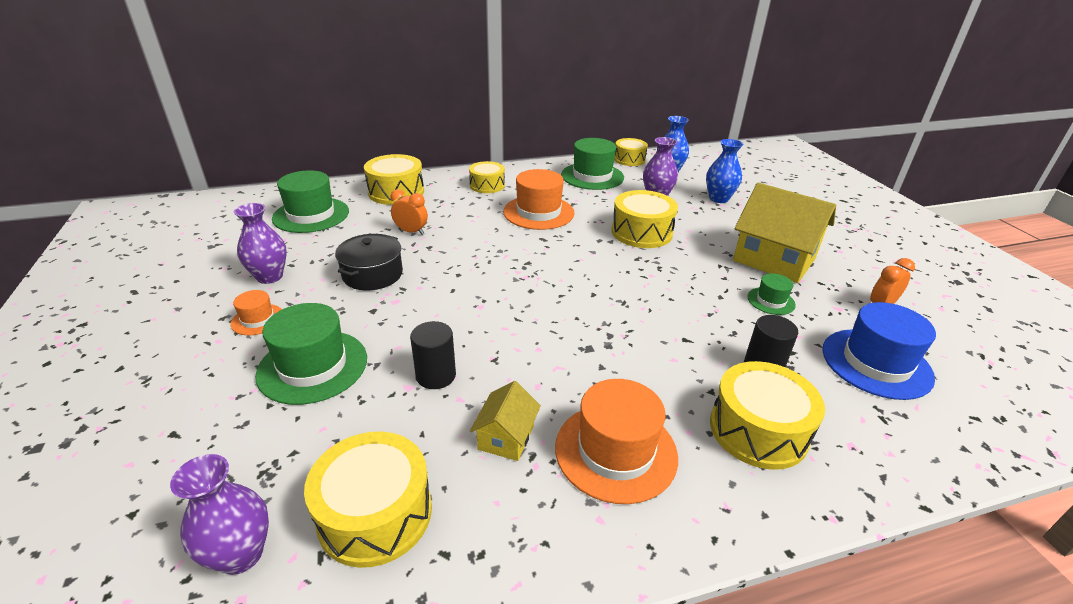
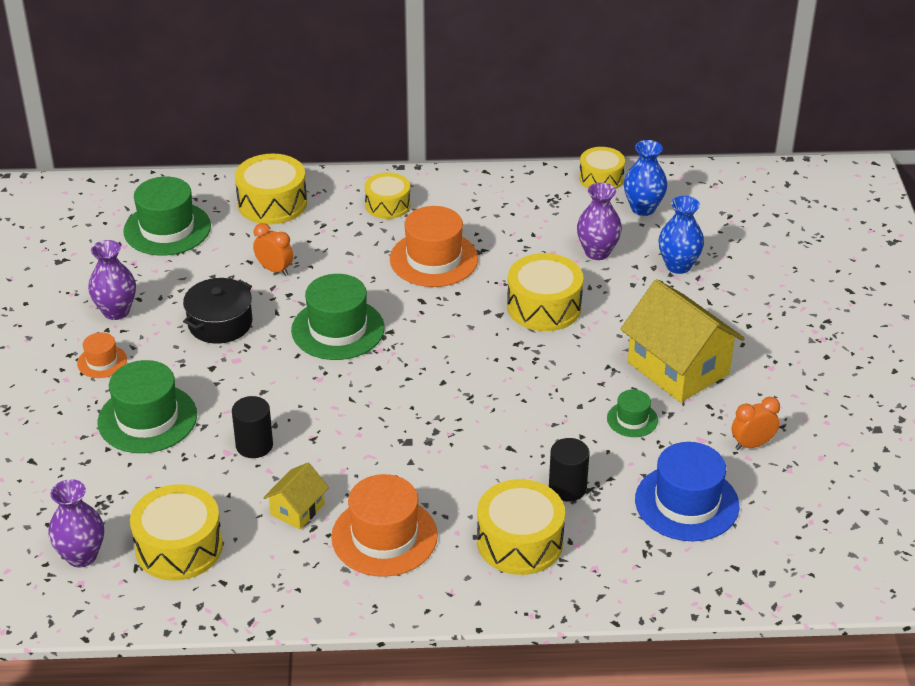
camera: 15 degrees right, 5 degrees up
green hat [561,138,624,190] -> green hat moved to [291,274,385,360]

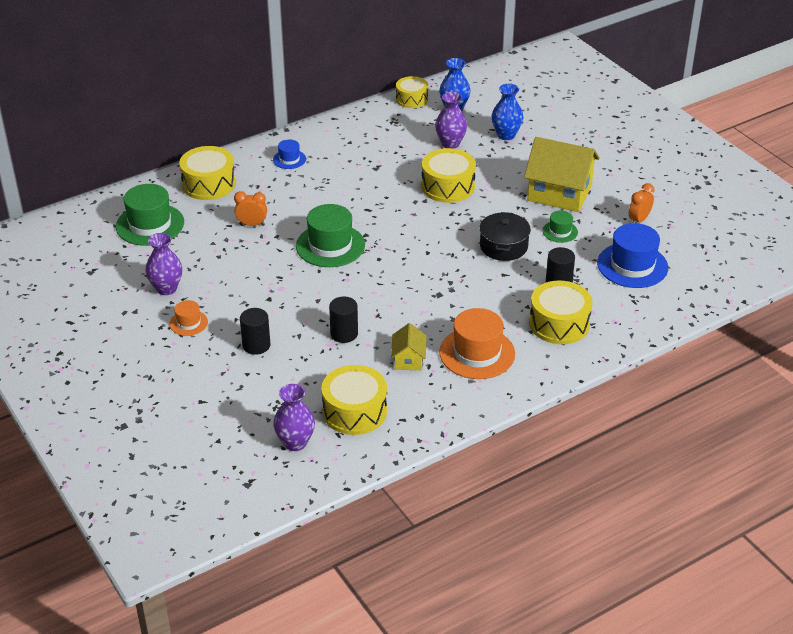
camera: 30 degrees left, 0 degrees up
green hat [98,360,197,453] -> black cylinder [240,308,270,355]
black pot [183,278,252,344] -> black pot moved to [480,212,531,261]
yellow drum [365,173,411,219] -> blue hat [273,140,306,169]
orange hat [390,206,478,287] -> none

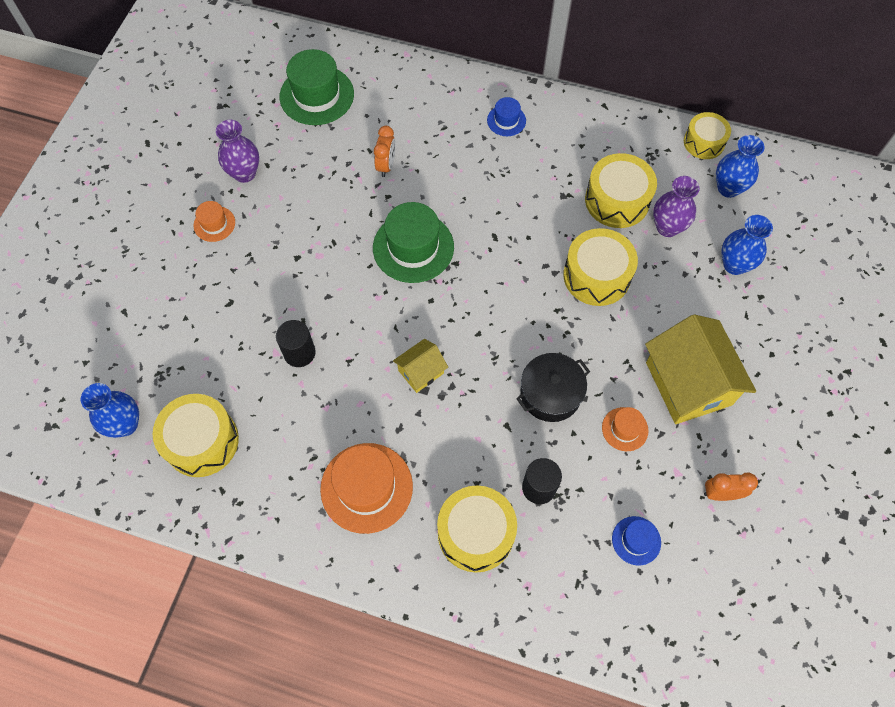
camera: 50 degrees right, 25 degrees up
yellow drum [179,146,236,200] -> yellow drum moved to [585,153,657,228]
orange clock [234,191,267,226] -> orange clock turned 45 degrees clockwise [374,126,395,177]
black cylinder [240,308,270,355] -> none
purple vase [273,384,315,451] -> blue vase [81,383,139,438]
yellow house [391,323,427,370] -> yellow house moved to [393,339,448,393]
green hat [542,210,578,243] -> orange hat [602,407,649,451]
blue hat [597,223,668,288] -> blue hat [612,516,661,566], size x0.52

